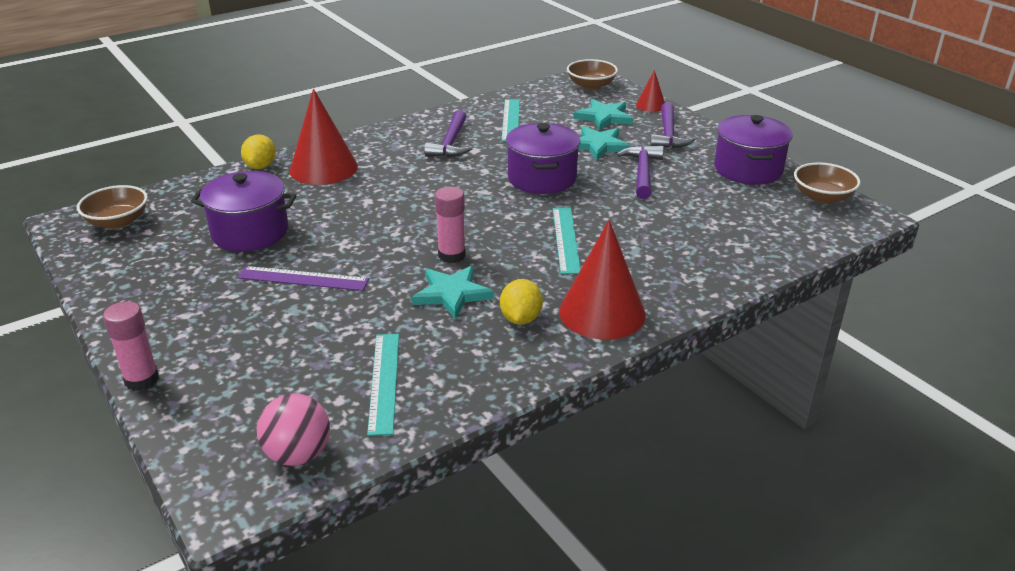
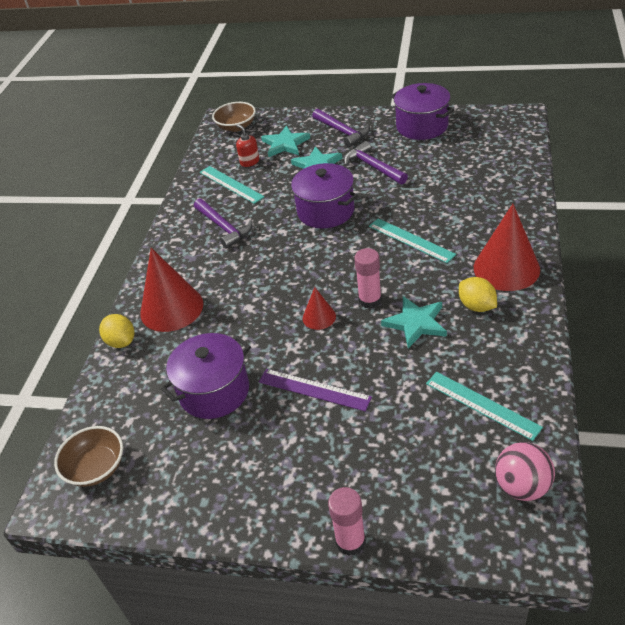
camera: 40 degrees left, 10 degrees up
purple ruler [238,266,369,291] -> purple ruler turned 60 degrees clockwise [259,369,372,411]
red cone [636,70,665,112] -> red cone moved to [303,287,336,330]
brown bowl [794,162,860,204] -> none
none -> red soap dispenser [236,124,259,167]

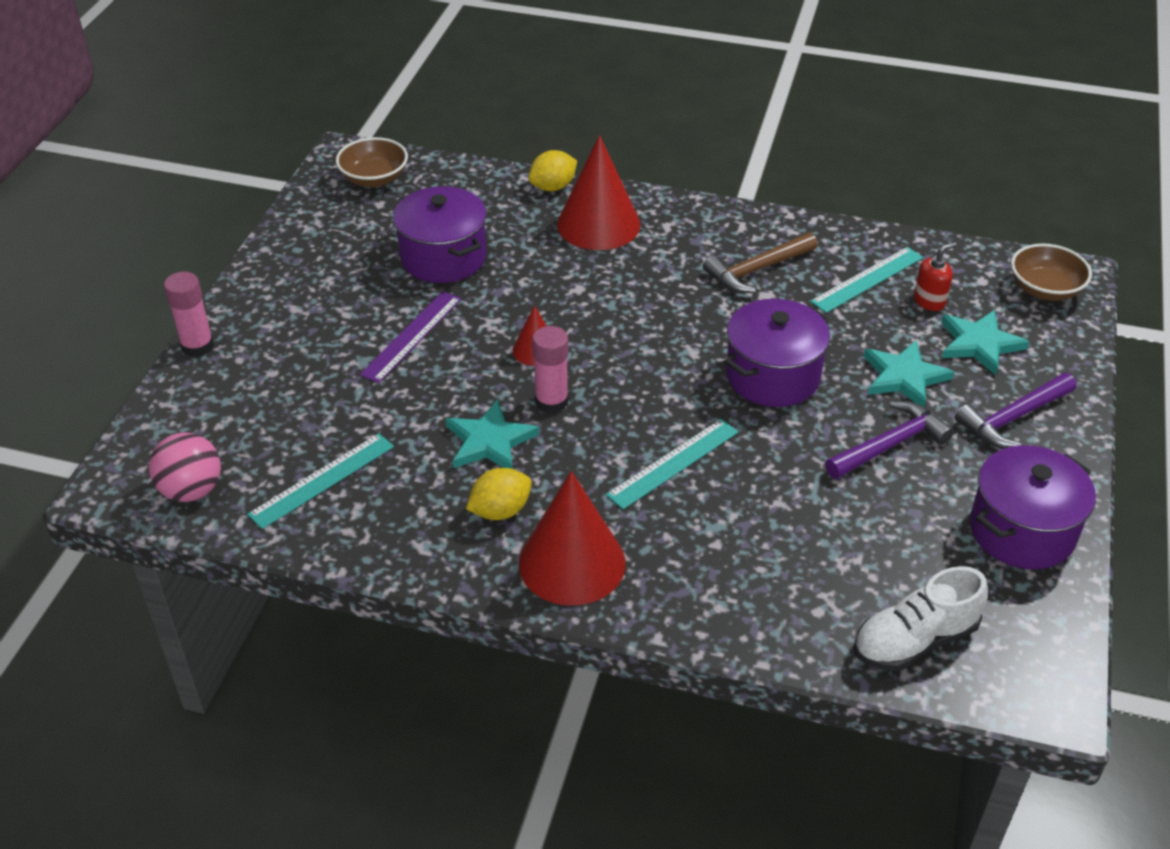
camera: 90 degrees right, 0 degrees up
purple hammer [194,198,253,249] -> brown hammer [703,232,817,293]
none -> white shoe [854,566,988,671]

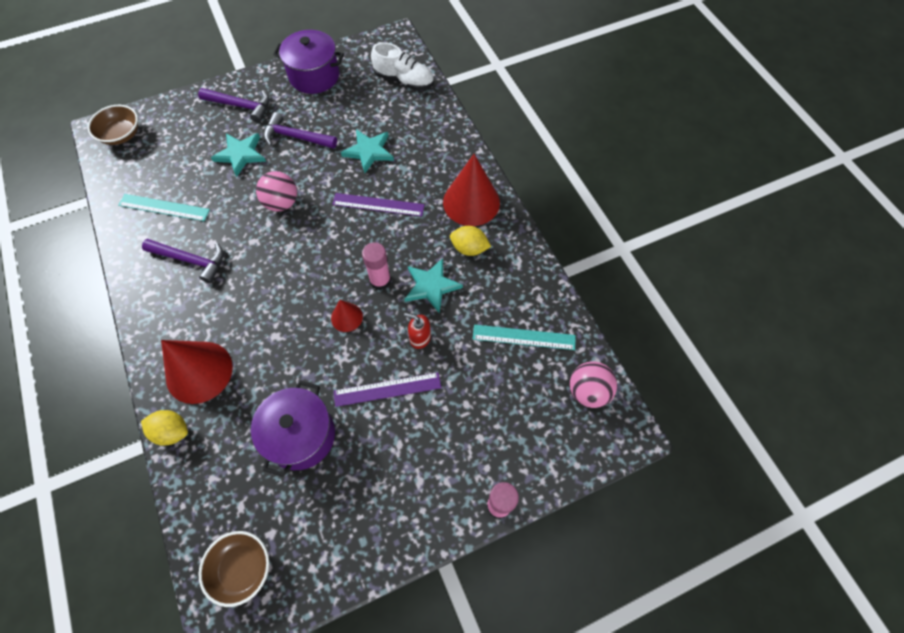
camera: 130 degrees left, 20 degrees up
turquoise ruler [606,419,738,509] -> purple ruler [332,193,425,217]
brown hammer [703,232,817,293] -> purple hammer [142,239,224,283]
purple pot [724,299,830,407] -> pink ball [256,171,297,212]
red soap dispenser [914,242,957,311] -> red soap dispenser moved to [404,313,431,349]
turquoise star [941,310,1029,375] -> turquoise star moved to [341,130,394,173]

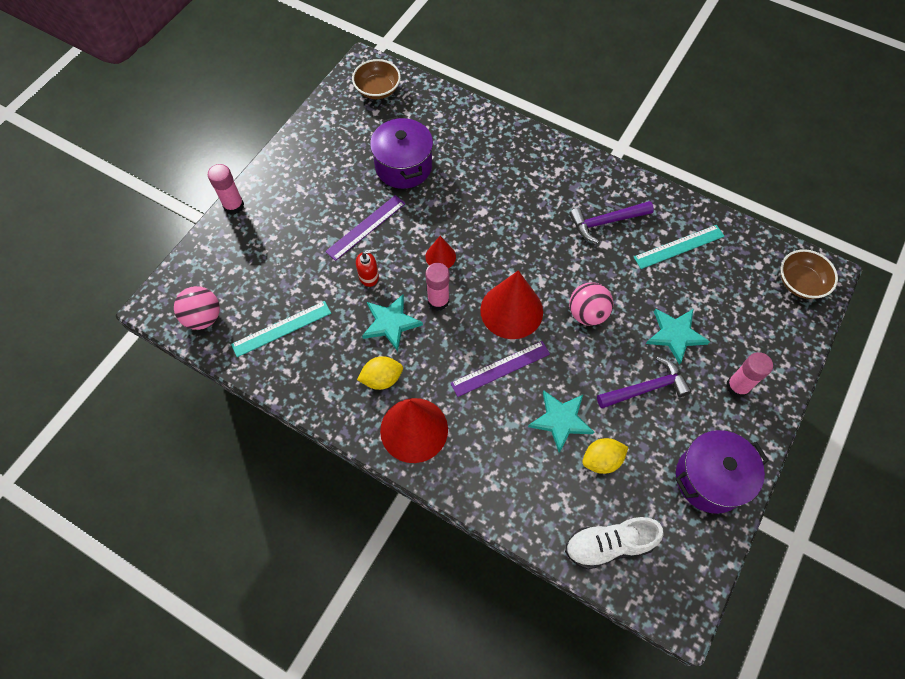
camera: 145 degrees right, 0 degrees up
yellow lemon [141,410,188,446] -> yellow lemon moved to [582,438,628,474]
red cone [161,340,233,404] -> red cone moved to [480,270,543,339]
purple hammer [198,88,269,123] -> pink glue stick [726,352,773,398]

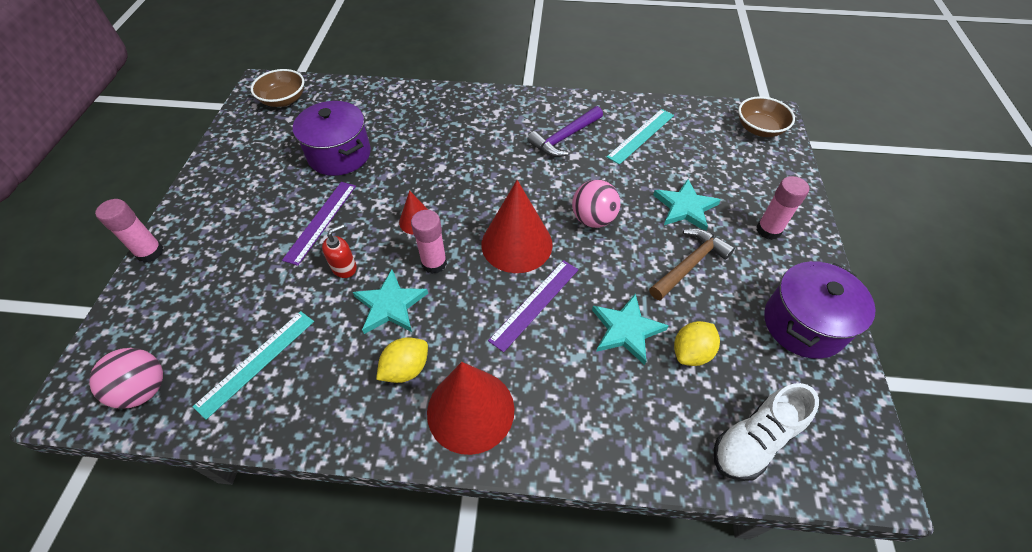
camera: 25 degrees left, 10 degrees down
purple hammer [597,356,692,408] -> brown hammer [649,229,735,300]

